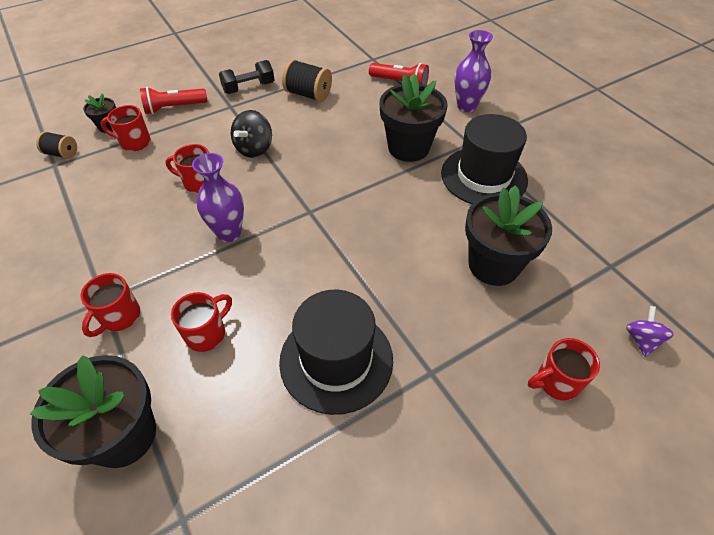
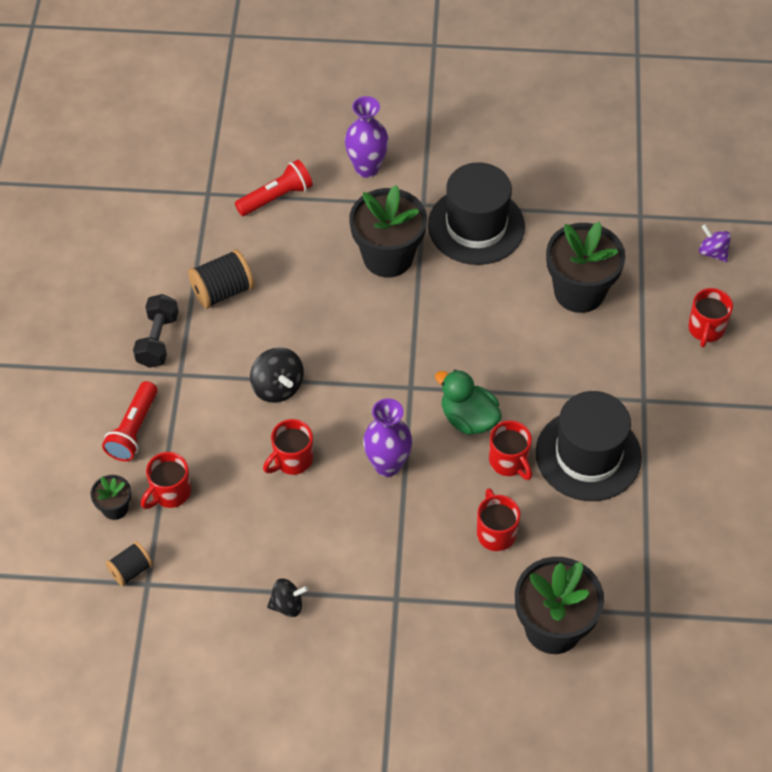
camera: 55 degrees left, 5 degrees up
red mug [80,273,140,337] -> red mug moved to [489,421,532,480]
none -> black spinning top [267,578,308,617]
none -> green duck [435,369,502,435]

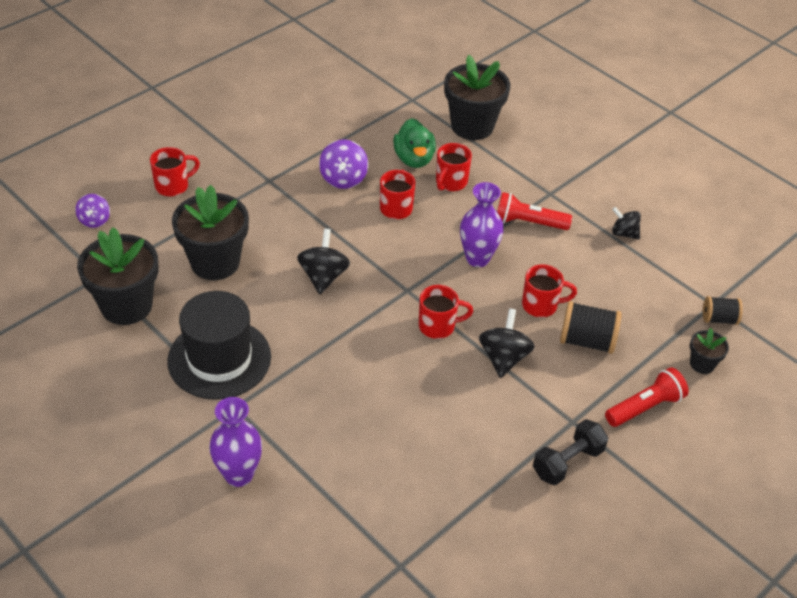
camera: 140 degrees left, 10 degrees down
red mug [141,452,191,509] -> red mug moved to [419,285,473,339]
black spool [188,249,254,309] -> black spool moved to [560,301,622,354]
red flashlight [235,160,313,216] -> red flashlight moved to [497,192,572,230]
black flower pot [349,185,427,277] -> black flower pot moved to [77,227,158,325]
green duck [435,369,502,435] -> green duck moved to [393,118,436,168]
black hat [536,391,642,501] -> purple spinning top [319,139,368,189]
none -> black spinning top [297,229,350,294]

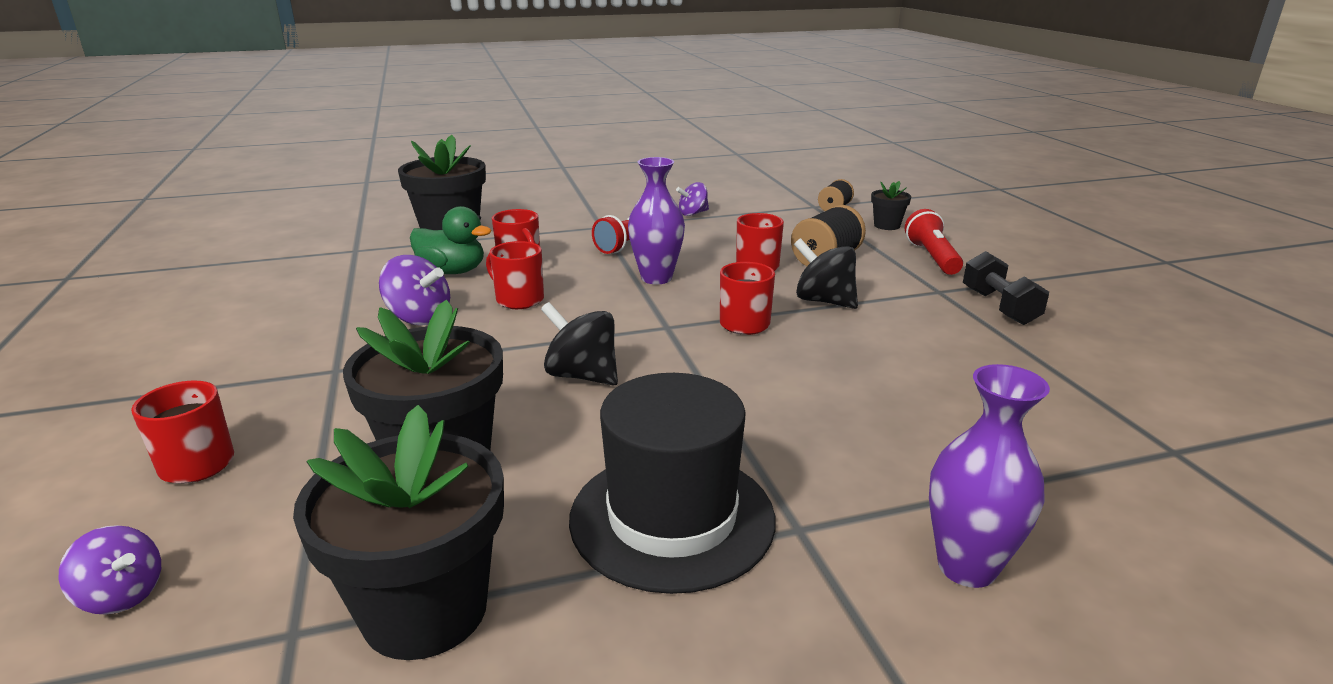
camera: 60 degrees left, 20 degrees down
black spinning top [612,207,641,240] -> purple spinning top [676,182,709,216]

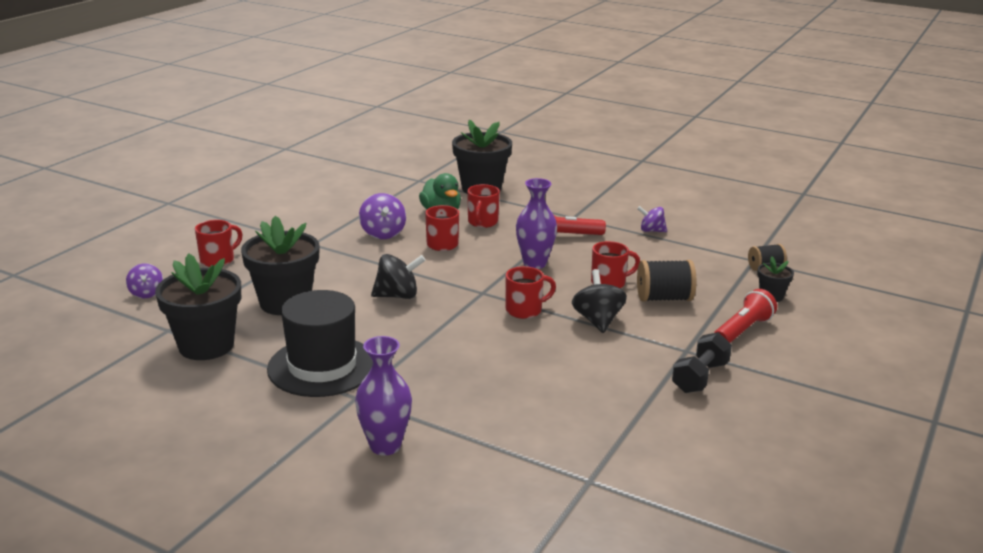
camera: 45 degrees right, 0 degrees up
black spinning top [541,302,618,386] -> black spinning top turned 90 degrees clockwise [371,254,426,299]

